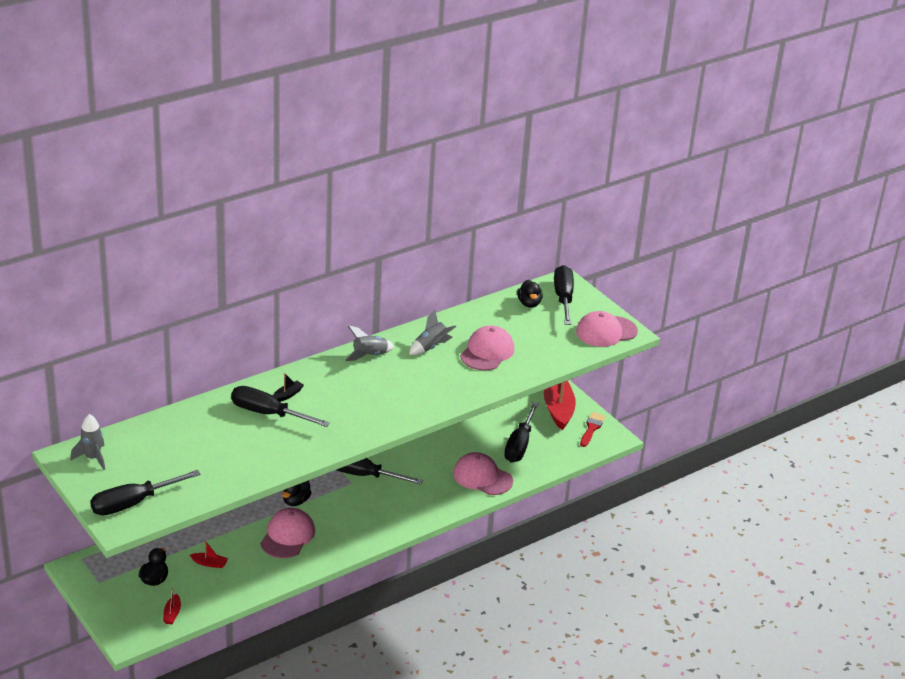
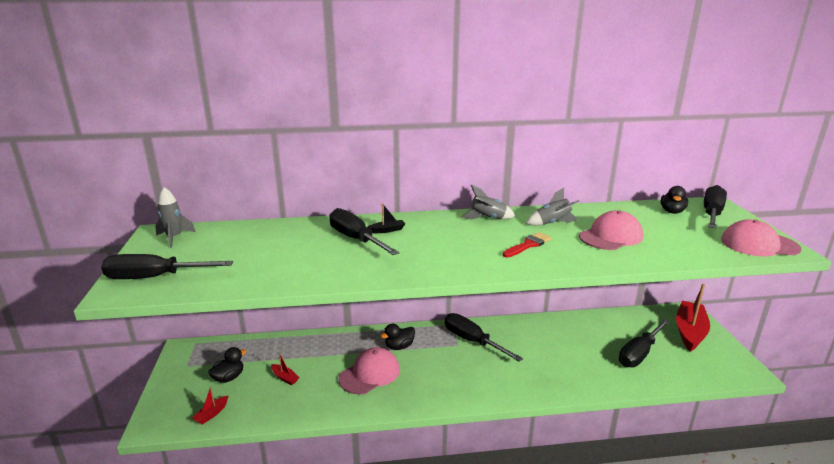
camera: 30 degrees right, 10 degrees down
pink cap [453,452,513,495] -> none
red brush [580,412,605,447] -> red brush moved to [503,232,552,258]

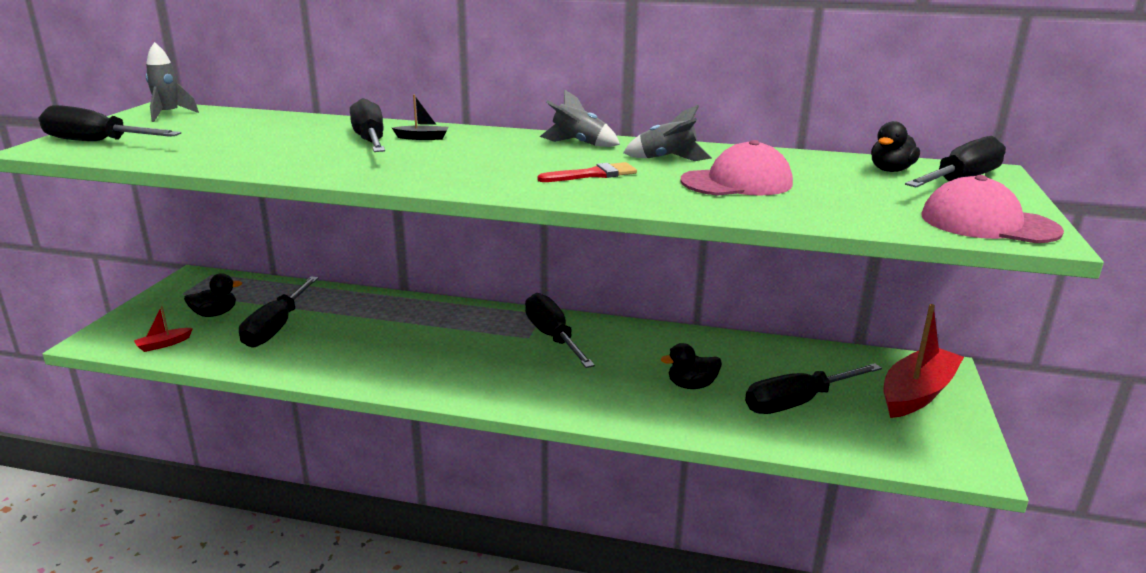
camera: 20 degrees right, 0 degrees up
red boat [271,353,300,385] -> black screwdriver [239,277,319,348]
pink cap [338,347,400,394] -> none
black duck [381,324,415,350] -> black duck moved to [661,343,722,389]

